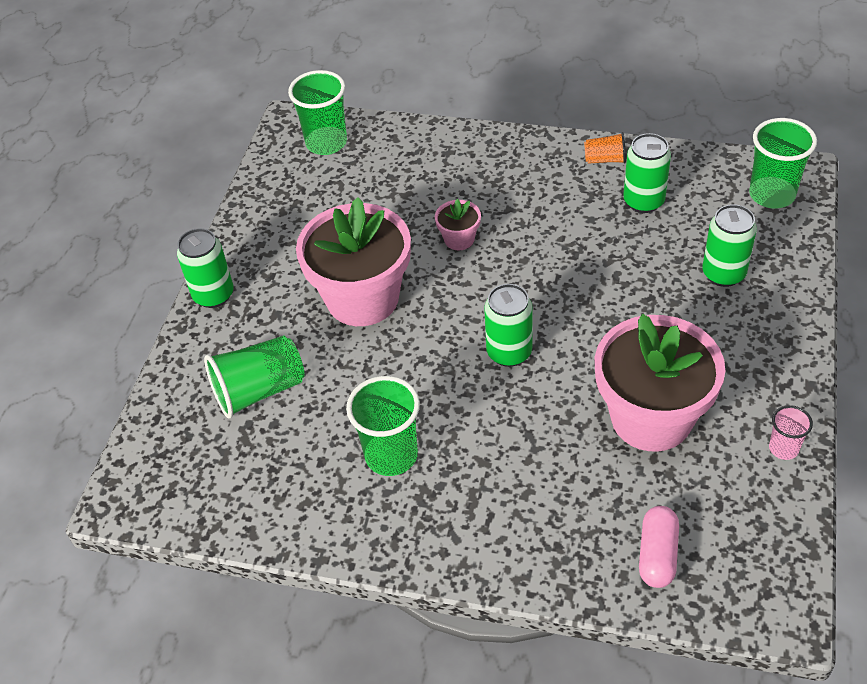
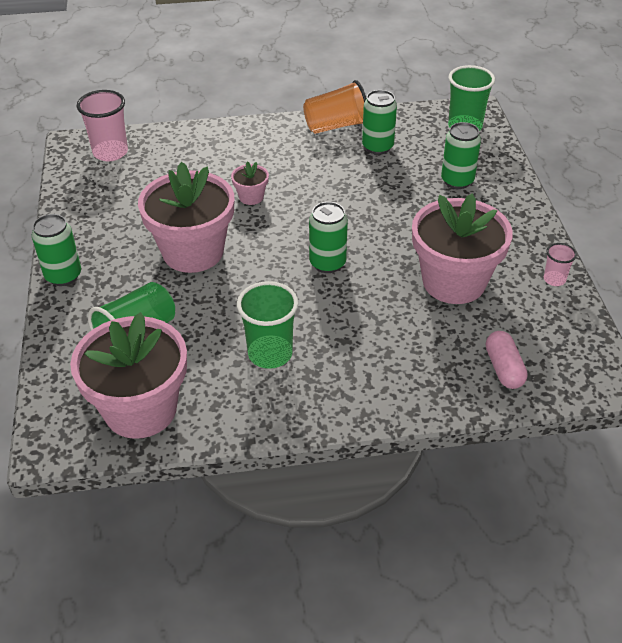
camera: 25 degrees left, 5 degrees down
green cup [288,70,347,155] -> pink cup [77,90,128,161]
orange cup [584,132,626,164] -> orange cup [303,80,367,134], size x1.85
none -> pink flower pot [70,312,187,439]

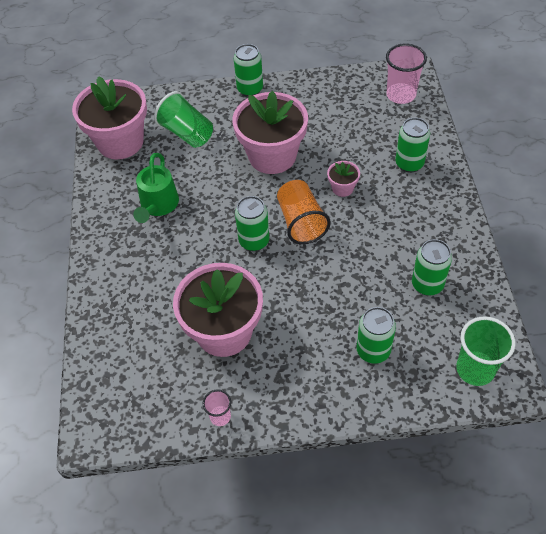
camera: 95 degrees right, 10 degrees up
green cup [237,281,298,369] -> green watering can [133,153,179,223]
orange cup [303,80,367,134] -> orange cup moved to [277,180,331,244]
pink capsule [486,331,528,389] -> none
none -> green can [395,118,430,173]

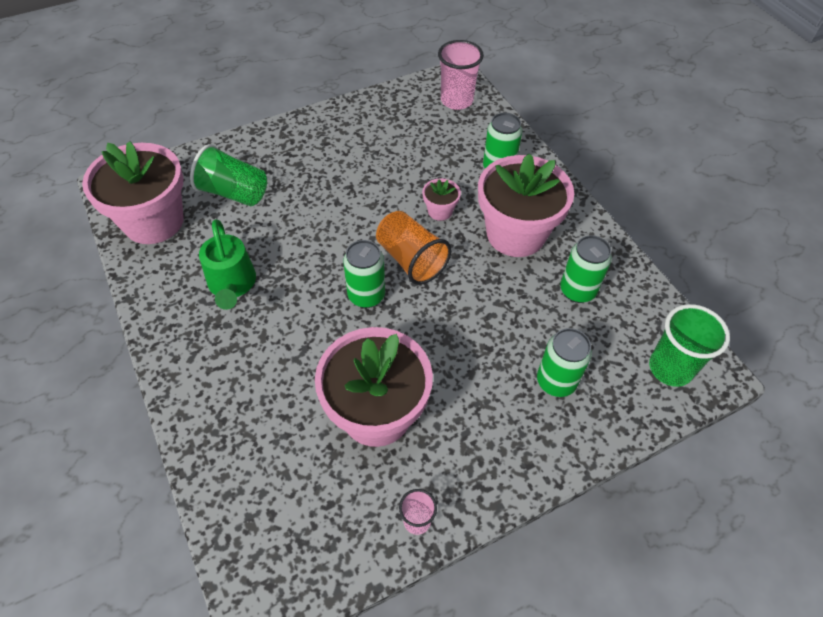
camera: 25 degrees left, 0 degrees up
pink flower pot [232,91,308,174] -> pink flower pot moved to [478,154,574,257]
green can [234,44,263,97] -> none

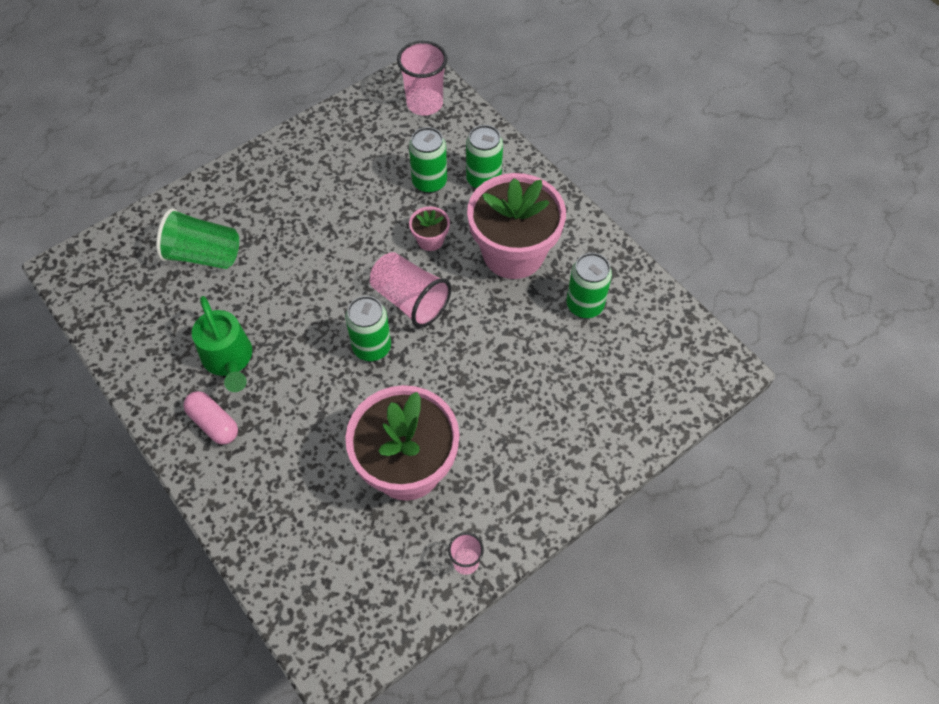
camera: 10 degrees left, 5 degrees up
pink flower pot [82,141,184,244] -> none
orange cup [376,211,451,285] -> pink cup [370,252,451,328]
green can [537,328,592,397] -> green can moved to [409,127,447,193]
green cup [649,304,730,387] -> none
none -> pink capsule [183,391,238,445]

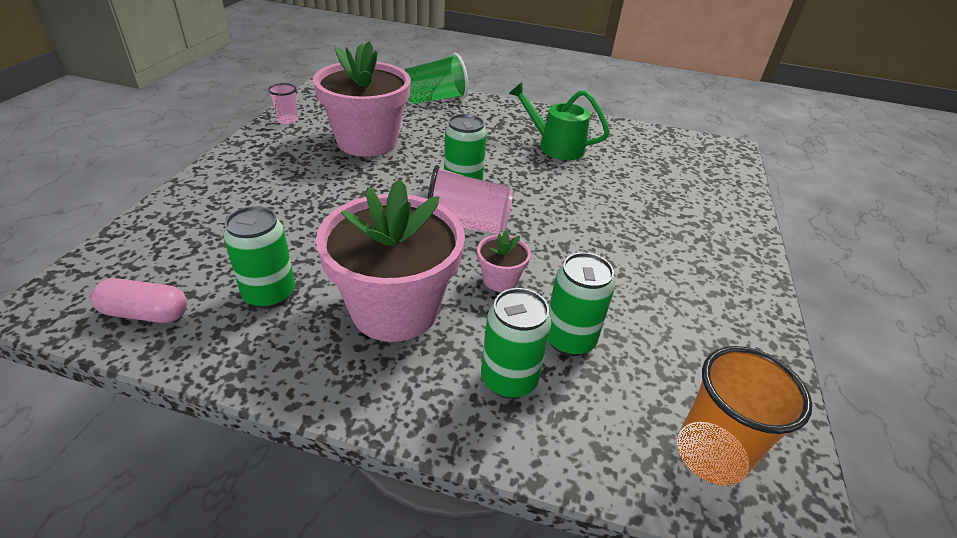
camera: 140 degrees right, 20 degrees down
green cup [156,208,239,269] -> green cup moved to [404,53,468,104]
pink capsule [183,391,238,445] -> pink capsule moved to [91,278,187,323]
pink cup [397,41,448,116] -> orange cup [677,346,812,486]

